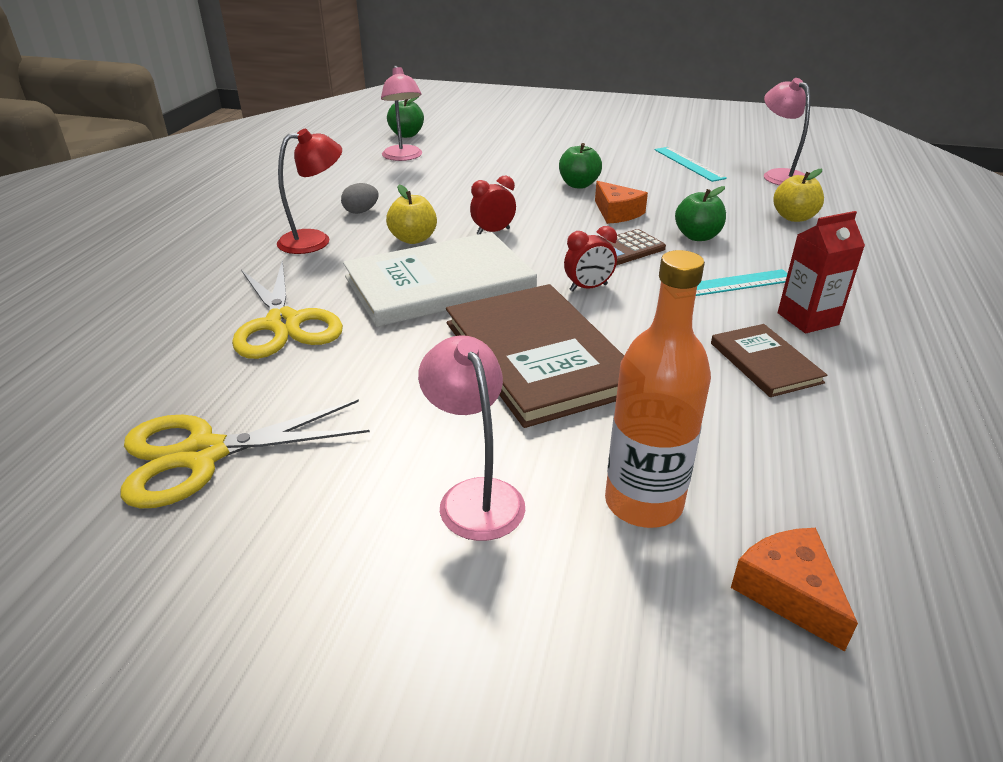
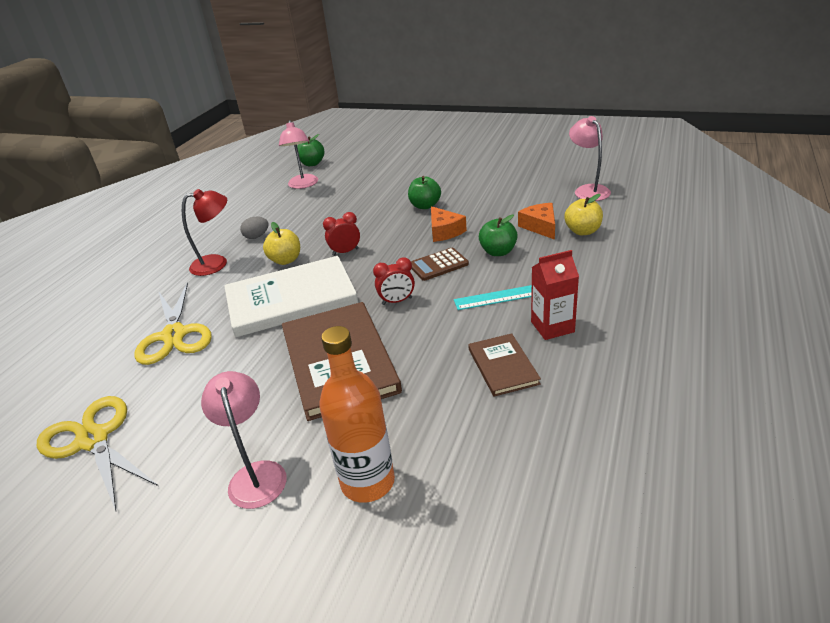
camera: 10 degrees right, 0 degrees up
yellow scissors [121,399,370,508] -> yellow scissors turned 60 degrees clockwise [37,396,158,511]
turquoise ruler [655,147,727,182] -> none
orange cheese [731,528,858,652] -> orange cheese moved to [518,203,555,240]

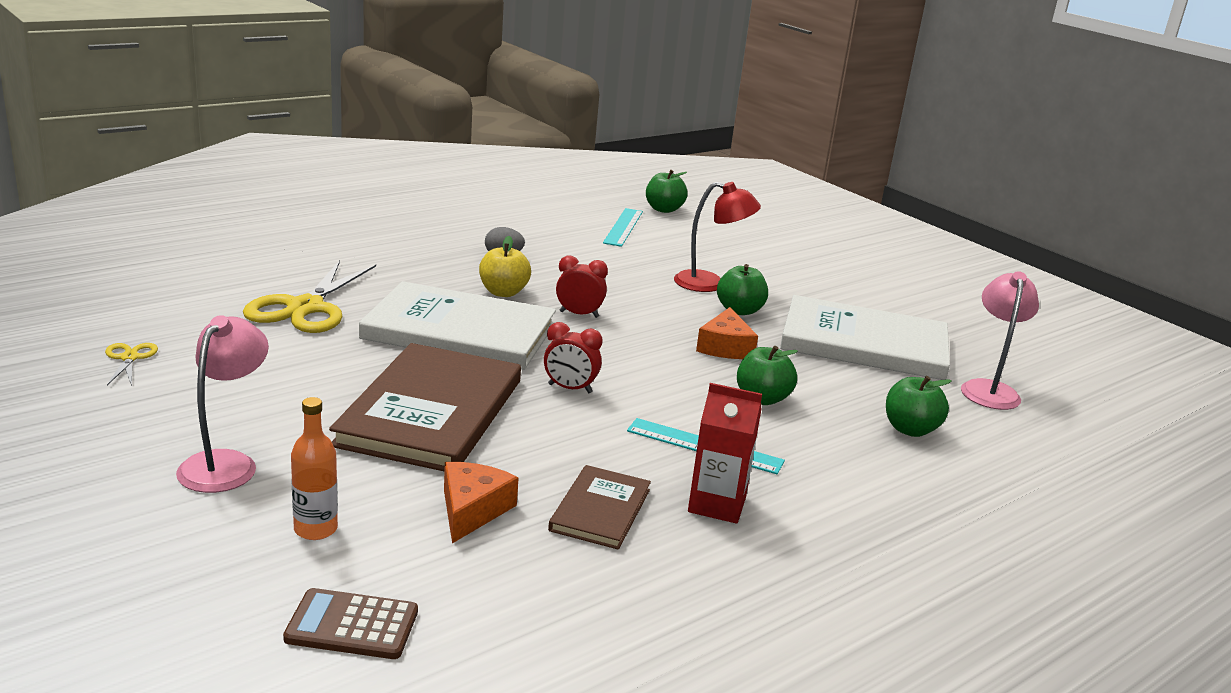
camera: 25 degrees right, 10 degrees down
yellow scissors [37,396,158,511] -> yellow scissors [105,343,158,386], size x0.45
red lamp [182,189,227,276] -> red lamp moved to [674,182,761,292]
pink lamp [279,120,318,189] -> turquoise ruler [603,208,643,247]
orange bottle [319,326,395,503] -> orange bottle [291,397,338,540], size x0.58
brown calculator [411,248,469,281] -> brown calculator moved to [283,588,418,659]
orange cheese [518,203,555,240] -> orange cheese moved to [444,462,519,543]
yellow apple [564,194,603,235] -> green apple [886,376,952,437]
none -> white book [780,295,950,380]

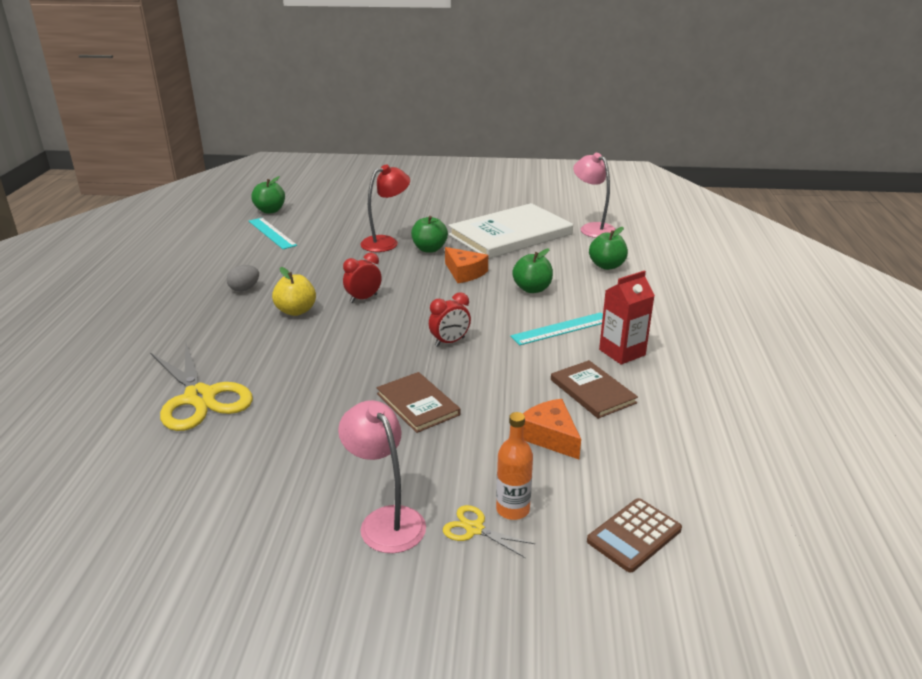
camera: 45 degrees left, 5 degrees up
yellow scissors [105,343,158,386] -> yellow scissors moved to [443,505,535,558]
brown book [329,343,521,471] -> brown book [377,372,461,433], size x0.51
white book [359,281,556,370] -> none

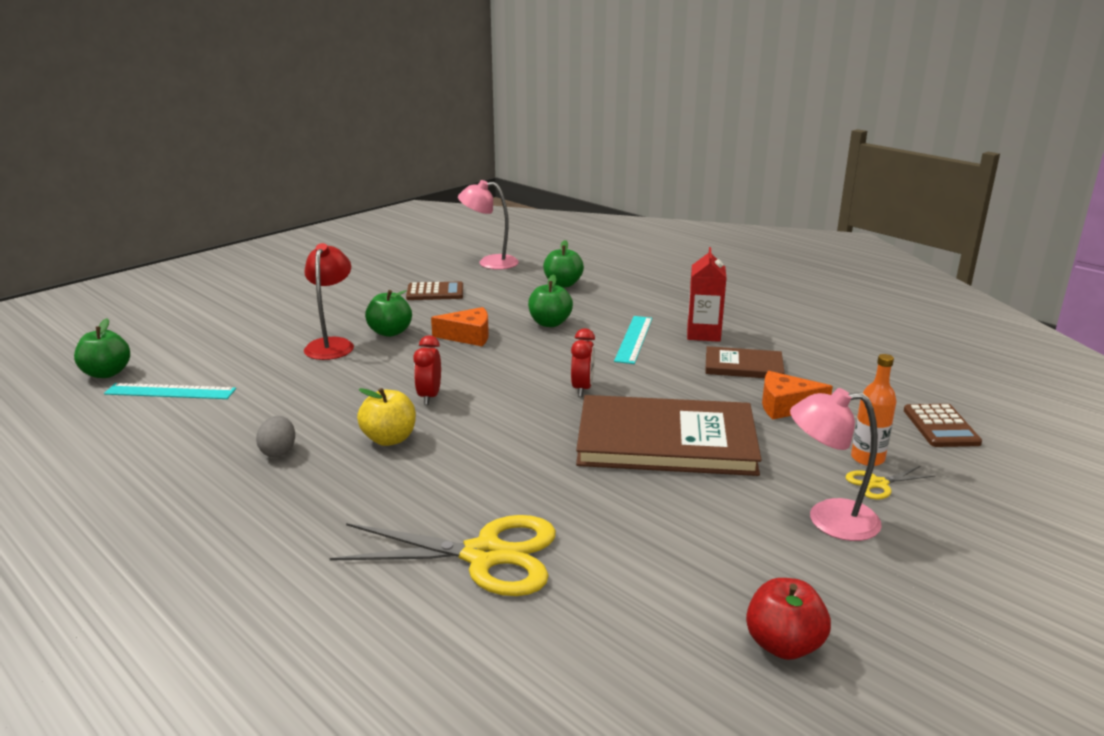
camera: 50 degrees left, 5 degrees down
brown book [377,372,461,433] -> brown book [576,395,762,476], size x1.96
white book [448,203,573,259] -> brown calculator [406,281,463,300]
none -> red apple [746,578,831,660]

